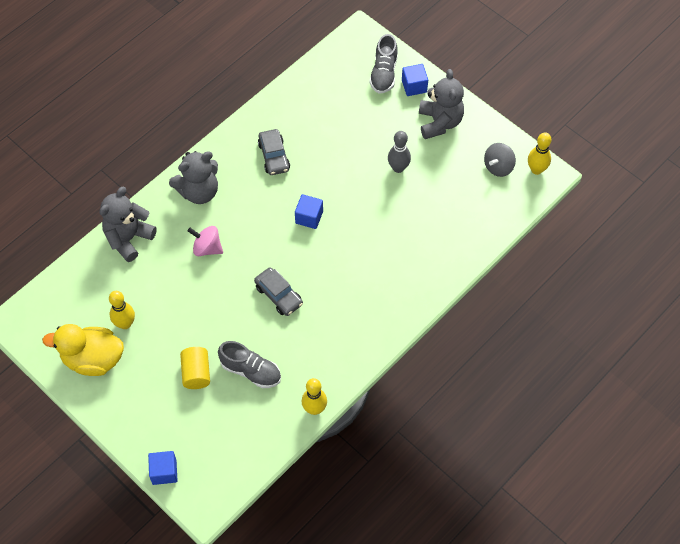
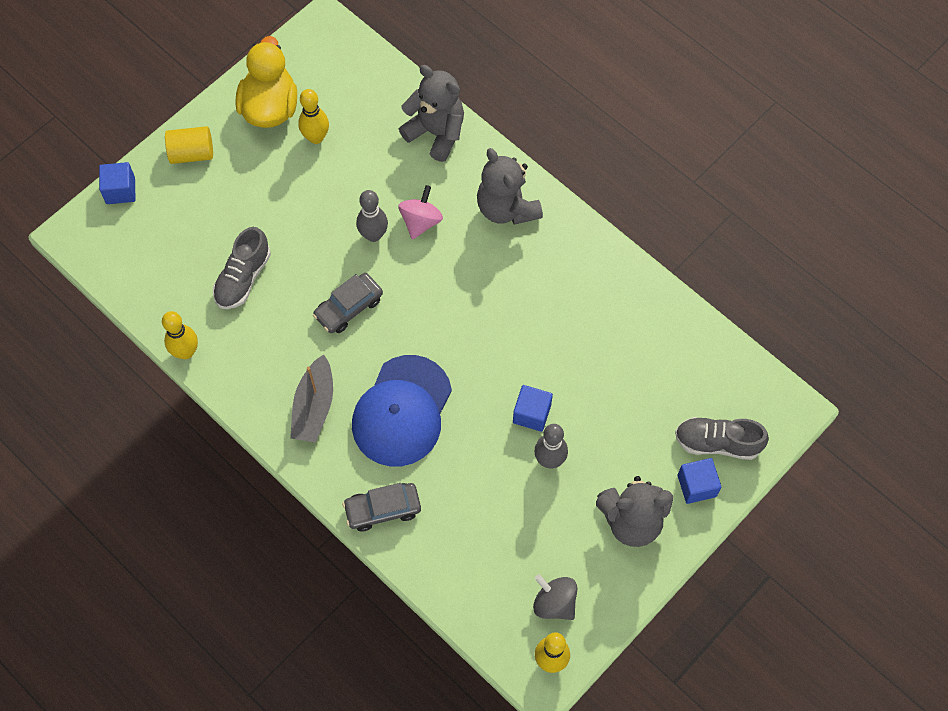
camera: 90 degrees right, 5 degrees up
yellow cylinder [180,347,210,389] -> yellow cylinder moved to [165,126,213,164]
grey car [258,129,290,175] -> grey car moved to [343,483,421,532]
blue cube [295,194,323,229] -> blue cube moved to [513,385,553,432]
none -> grey boat [290,354,333,443]
none -> blue cap [352,355,452,466]
none -> grey bowling pin [356,190,388,242]

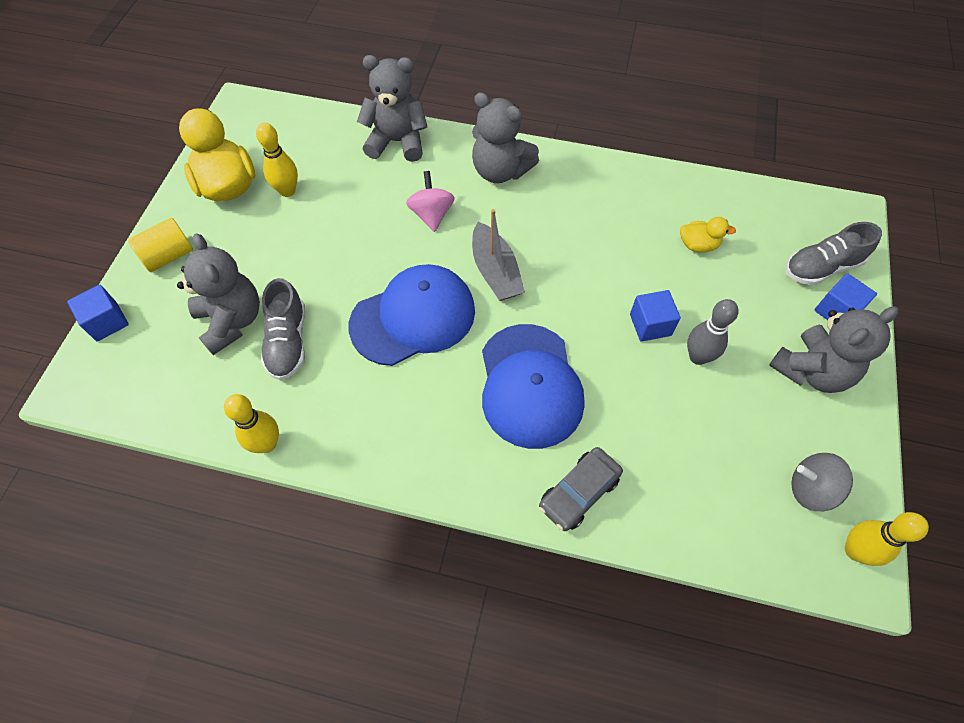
camera: 30 degrees left, 5 degrees down
grey boat [290,354,333,443] -> grey boat moved to [472,209,525,301]
grey car [313,273,383,333] -> blue cap [349,264,475,366]
grey bowling pin [356,190,388,242] -> none
none -> grey teddy bear [177,233,260,355]
none -> yellow duck [680,217,736,252]

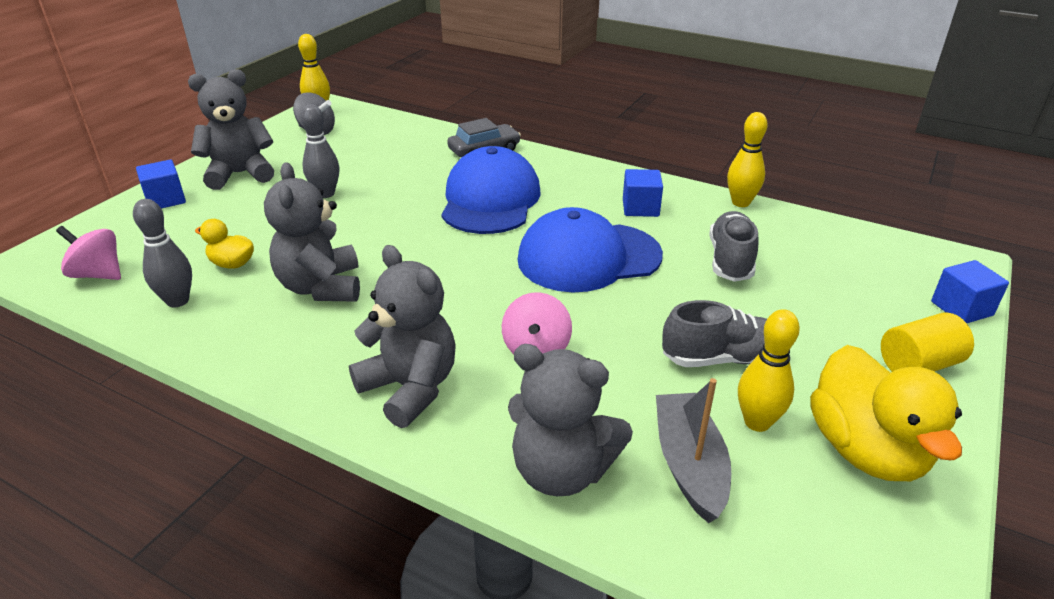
camera: 165 degrees left, 25 degrees down
grey teddy bear [177,233,260,355] -> grey teddy bear moved to [264,162,360,302]
grey boat [472,209,525,301] -> grey boat moved to [656,378,731,523]
blue cube [630,290,681,342] -> blue cube moved to [623,169,663,217]
grey shoe [785,222,882,285] -> grey shoe moved to [662,300,767,367]
none -> pink spinning top [56,226,121,280]
none -> grey bowling pin [133,199,192,307]

